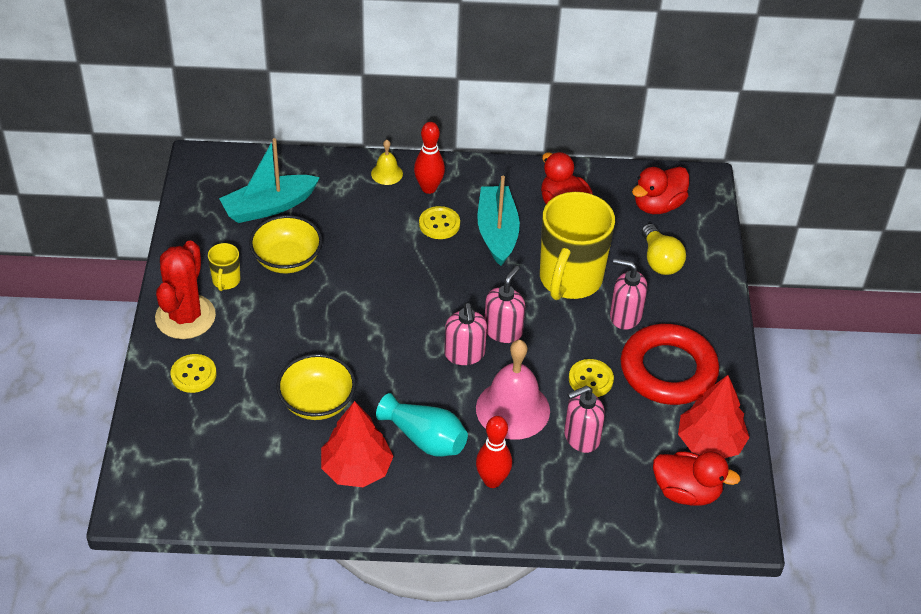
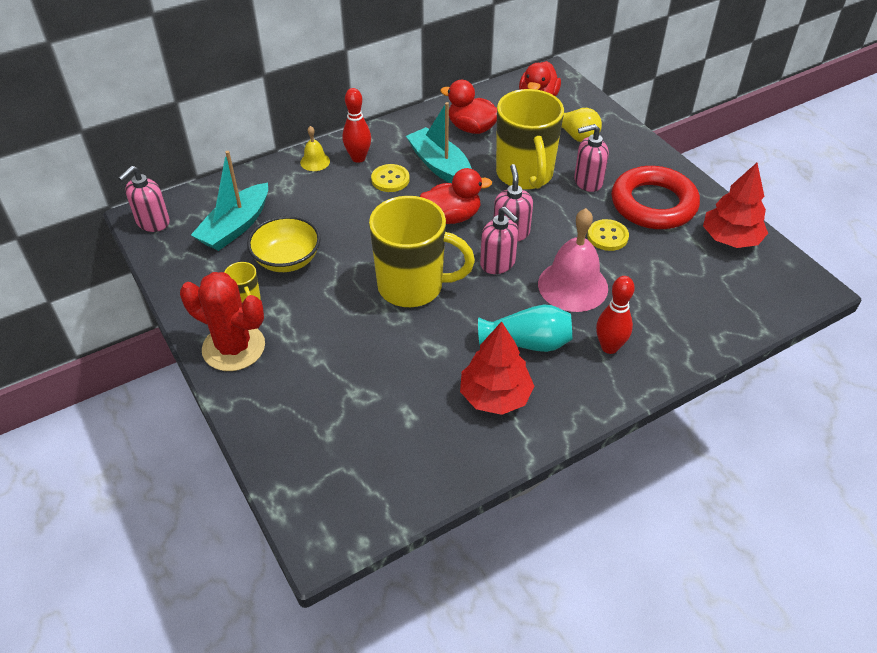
camera: 30 degrees left, 0 degrees up
red cactus [155,241,216,339] -> red cactus turned 45 degrees counterclockwise [180,272,265,371]
yellow button [170,354,217,393] -> none
yellow bowl [277,354,356,420] -> none
pink soap dispenser [564,386,605,453] -> pink soap dispenser moved to [118,166,170,232]
red duck [653,452,740,506] -> red duck moved to [420,168,492,224]
none -> yellow mug [369,196,475,307]

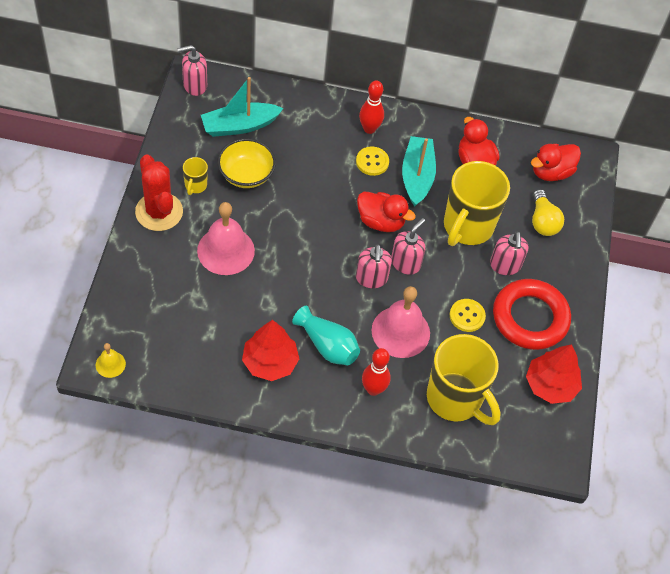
camera: 35 degrees right, 10 degrees up
yellow bell [300,126,330,171] -> yellow bell moved to [96,343,126,378]
yellow mug [369,196,475,307] -> yellow mug moved to [427,334,501,425]
pink soap dispenser [574,124,609,192] -> pink soap dispenser turned 120 degrees counterclockwise [490,231,528,275]
none -> pink bell [197,202,255,275]

